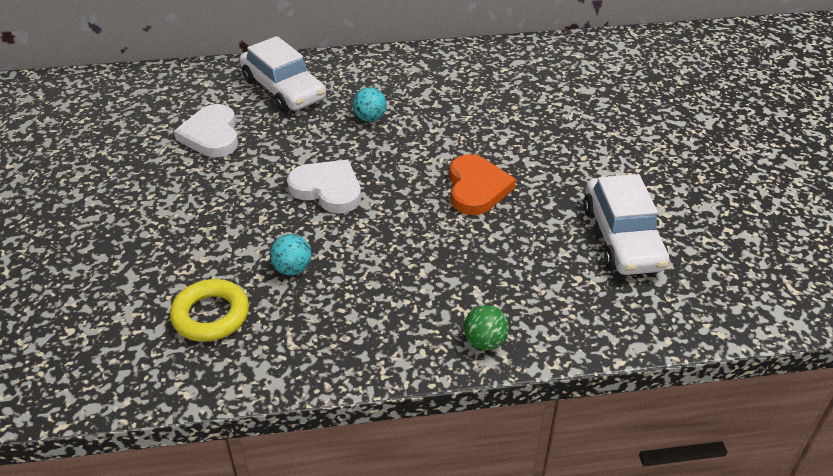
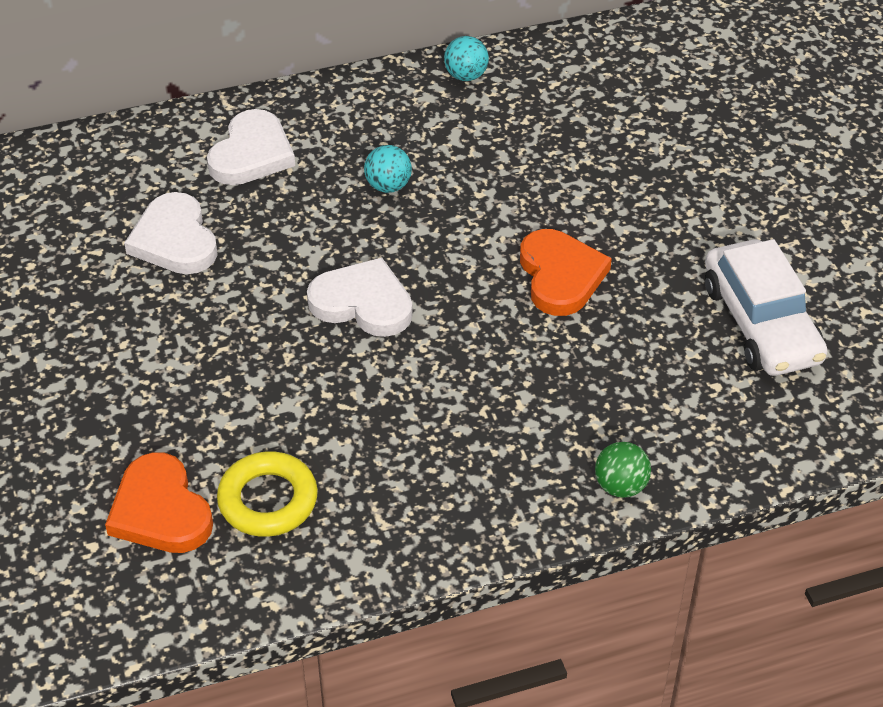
camera: 10 degrees left, 5 degrees up
white car [239,36,326,112] -> white heart [207,109,295,185]
turquoise ball [270,234,311,276] -> turquoise ball moved to [444,36,489,81]
none -> orange heart [105,452,213,553]

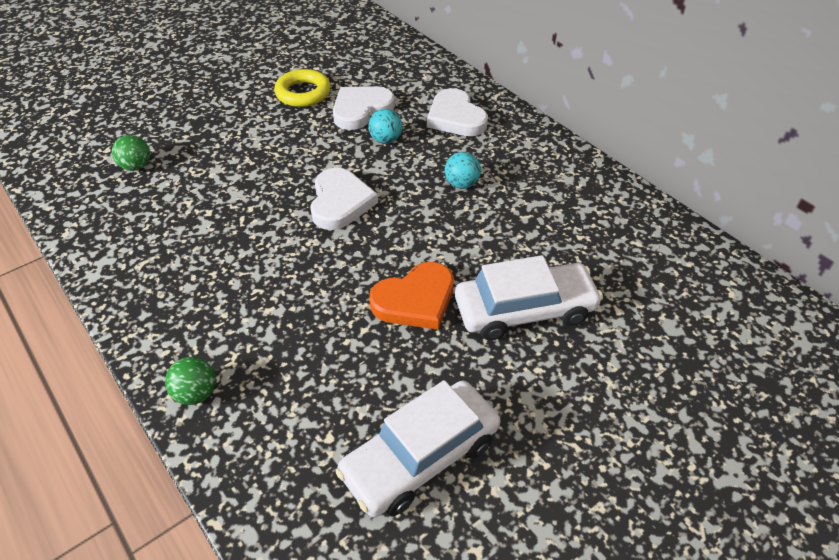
camera: 70 degrees right, 0 degrees up
orange heart [105,452,213,553] -> green ball [112,135,150,171]
white heart [207,109,295,185] -> white heart turned 60 degrees clockwise [427,88,488,136]
yellow ring [217,451,318,537] -> yellow ring moved to [274,69,331,107]
turquoise ball [444,36,489,81] -> turquoise ball moved to [368,109,402,144]
none -> white car [455,255,603,340]

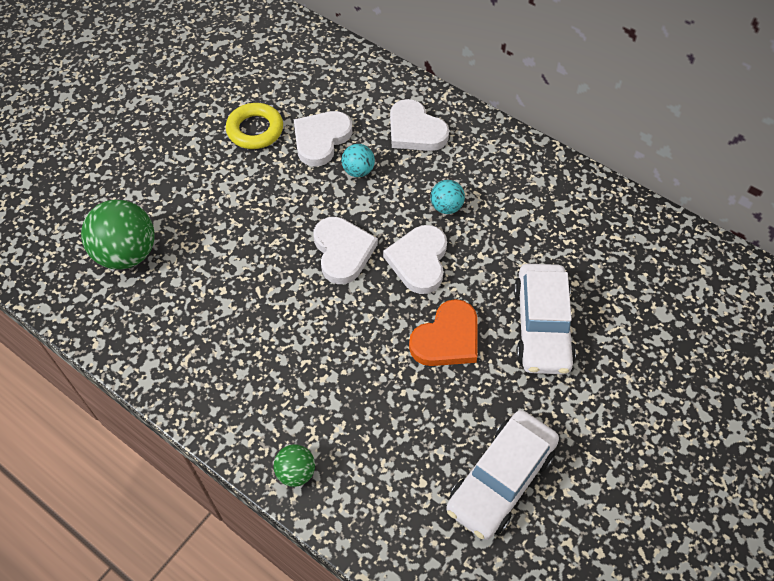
camera: 15 degrees left, 10 degrees up
green ball [112,135,150,171] -> green ball [81,199,155,270], size x1.93
white car [455,255,603,340] -> white car turned 120 degrees clockwise [514,264,576,375]
none -> white heart [383,225,447,294]

